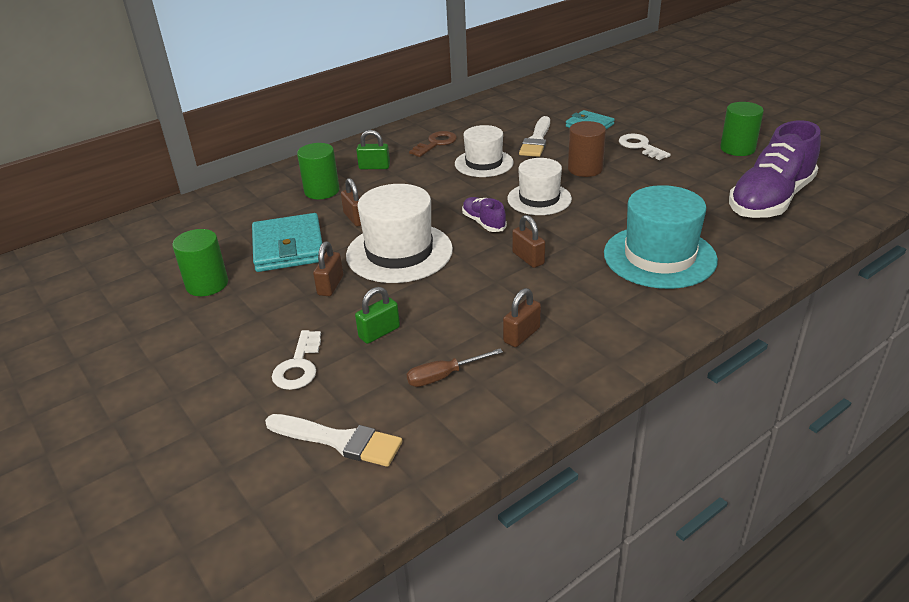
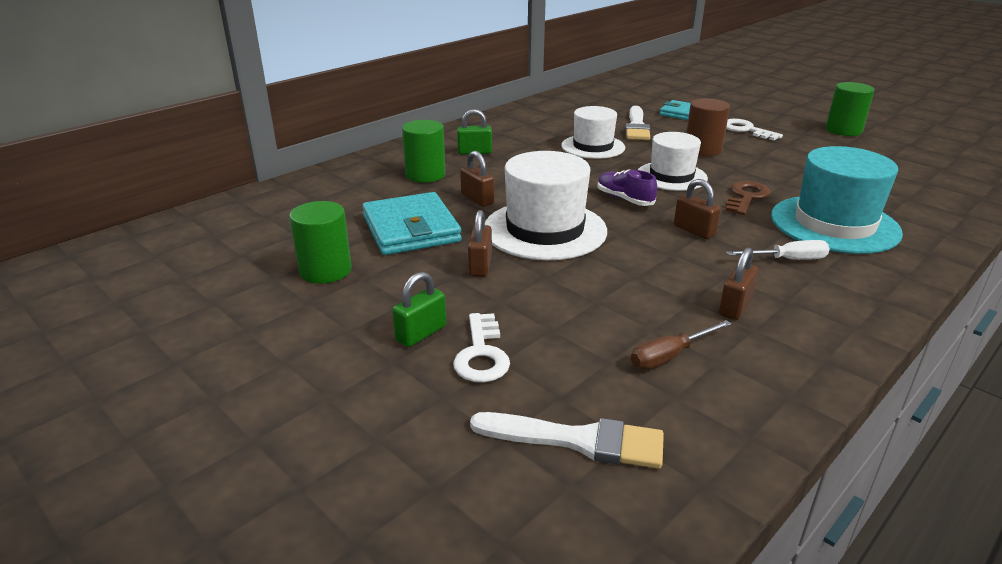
camera: 10 degrees left, 5 degrees down
green padlock [355,287,400,344] -> green padlock moved to [392,272,446,347]
brown key [409,131,457,157] -> brown key moved to [726,181,770,215]
purple shoe [729,120,821,218] -> none
none -> white screwdriver [726,240,830,260]

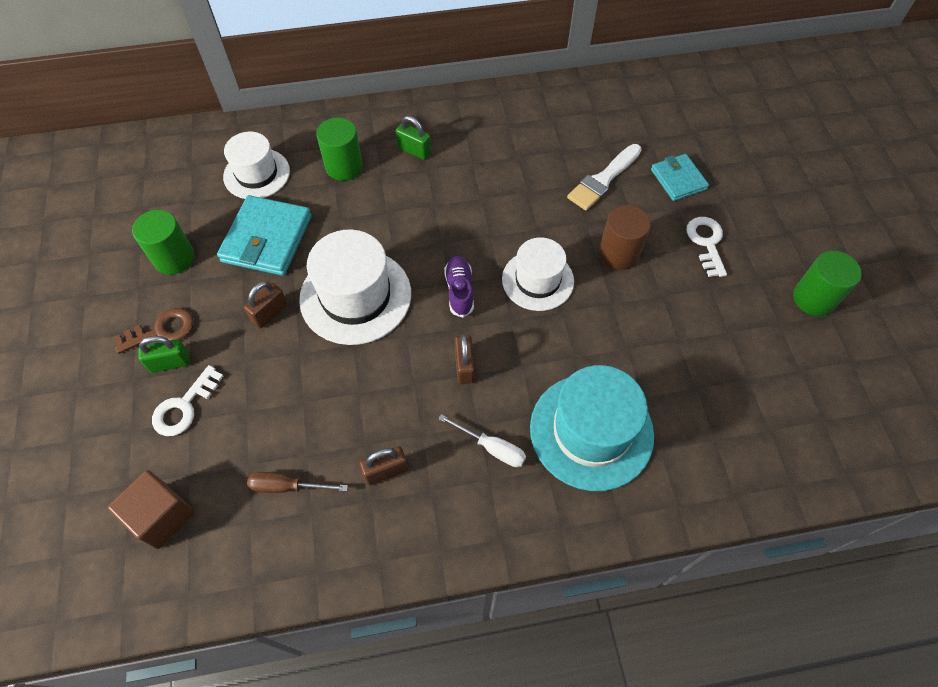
camera: 35 degrees right, 30 degrees up
brown padlock [460,151,494,207] -> none
white brush [470,412,664,469] -> brown cube [108,470,195,549]
white hat [561,106,625,159] -> white hat moved to [223,132,290,199]
brown key [726,181,770,215] -> brown key moved to [114,308,194,354]

